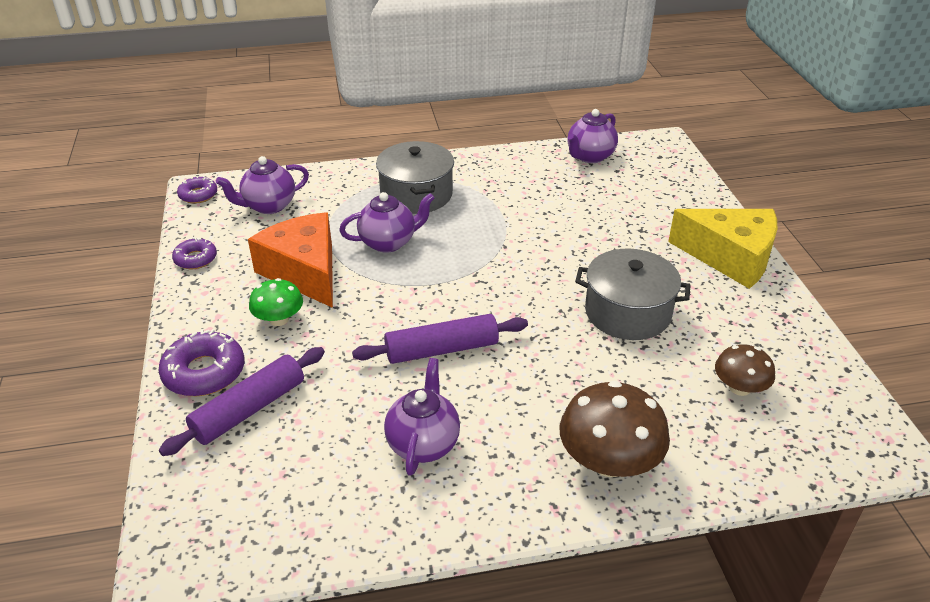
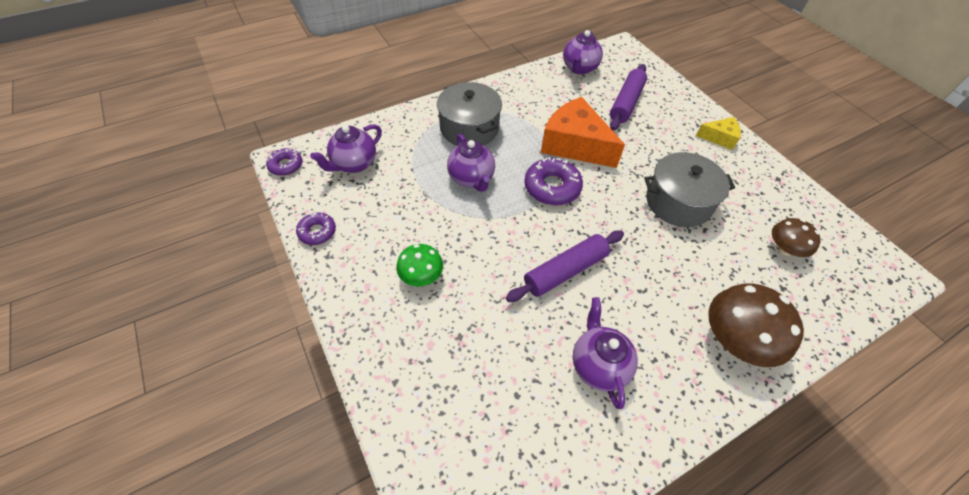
camera: 20 degrees left, 15 degrees up
purple donut [158,329,244,396] -> purple donut moved to [524,157,583,205]
purple rolling pin [159,347,325,456] -> purple rolling pin moved to [610,64,647,131]
orange cheese [248,212,333,308] -> orange cheese moved to [541,97,625,168]
purple teapot [339,192,435,253] -> purple teapot turned 105 degrees clockwise [447,133,495,192]
yellow cheese [668,209,777,289] -> yellow cheese [696,117,741,150], size x0.51

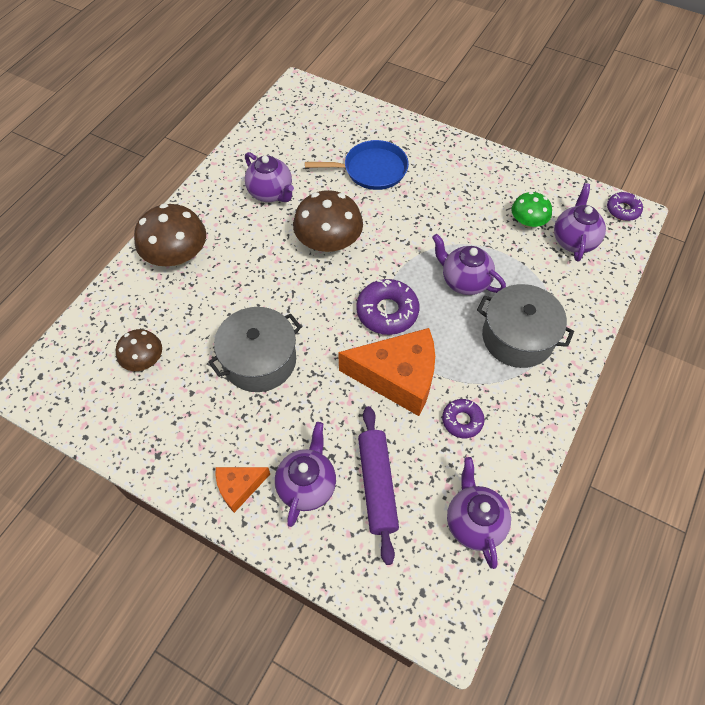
camera: 150 degrees right, 5 degrees up
purple donut [296,212,336,245] -> purple donut moved to [442,399,484,438]
green mushroom [396,244,443,286] -> green mushroom moved to [512,192,552,228]
purple rolling pin [506,230,624,302] -> brown mushroom [293,190,363,252]
yellow cheese [696,117,741,150] -> orange cheese [216,467,270,513]
none -> purple teapot [275,422,336,527]
none -> blue pan [305,140,409,190]

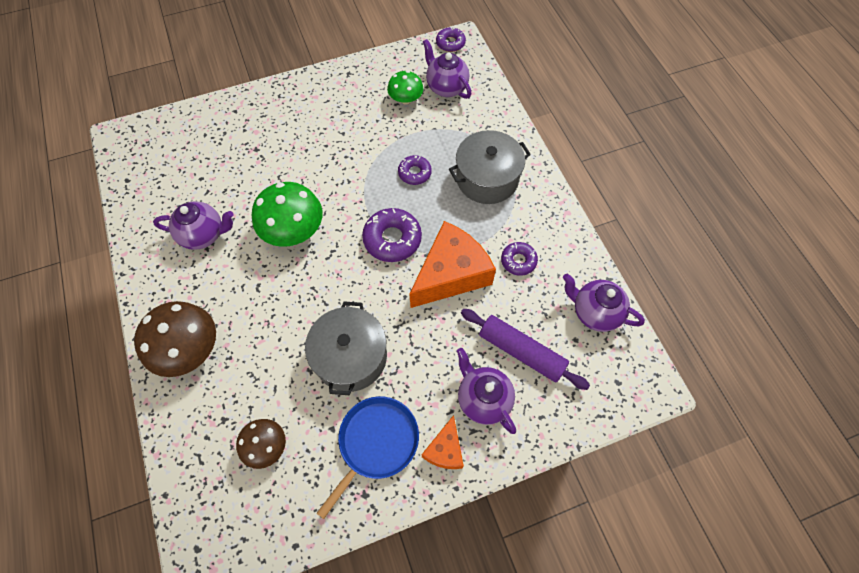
camera: 50 degrees left, 5 degrees up
brown mushroom [293,190,363,252] -> green mushroom [252,182,323,247]
blue pan [305,140,409,190] -> blue pan moved to [317,397,419,519]
purple teapot [432,234,506,295] -> purple donut [398,155,432,185]

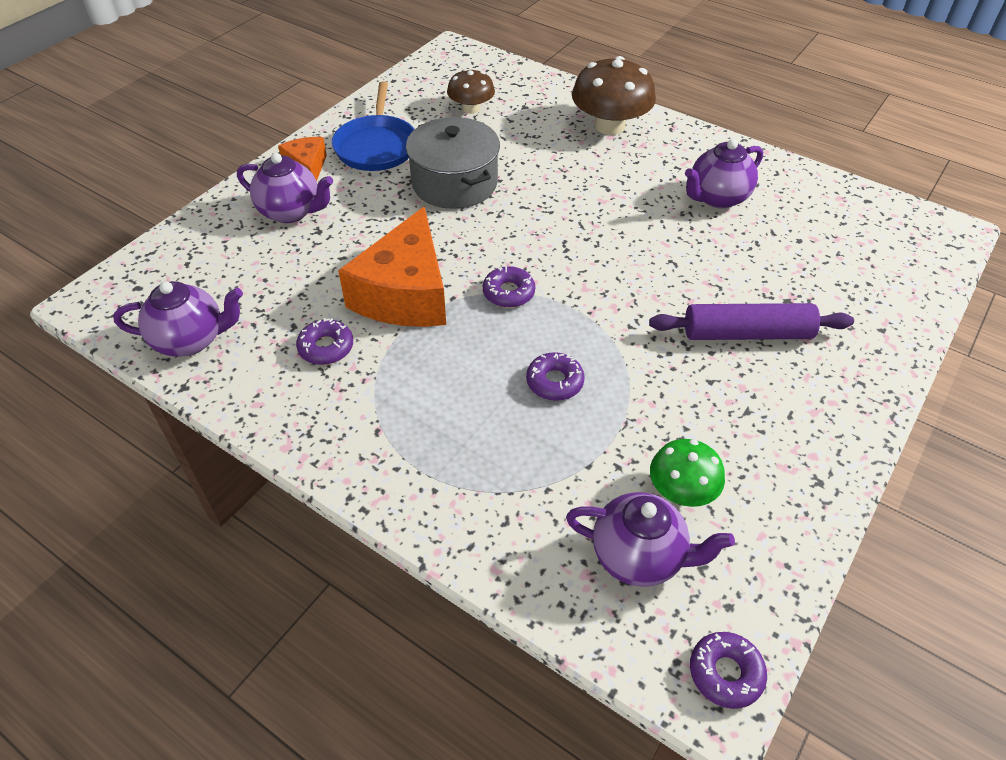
camera: 145 degrees right, 15 degrees down
green mushroom [252,182,323,247] -> none
purple donut [362,208,422,262] -> purple donut [483,266,535,308], size x0.61
grey pot [449,130,531,204] -> none
purple rolling pin [461,309,590,390] -> purple rolling pin moved to [649,303,854,340]

